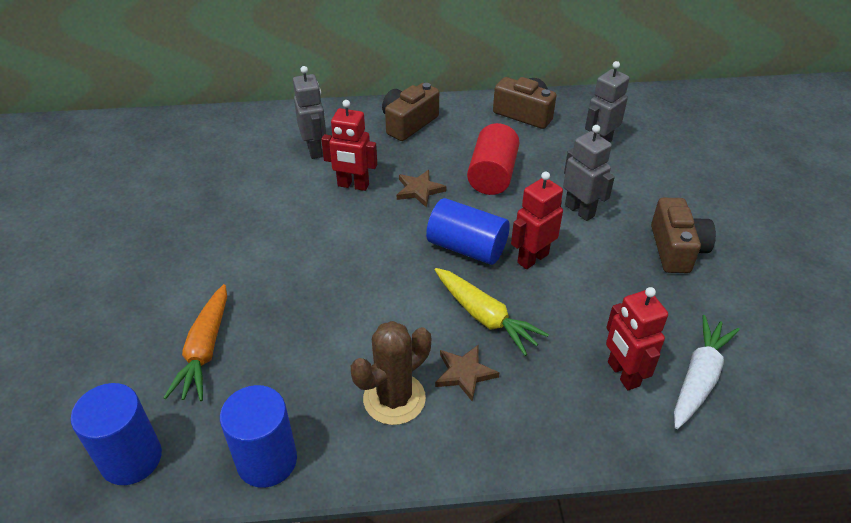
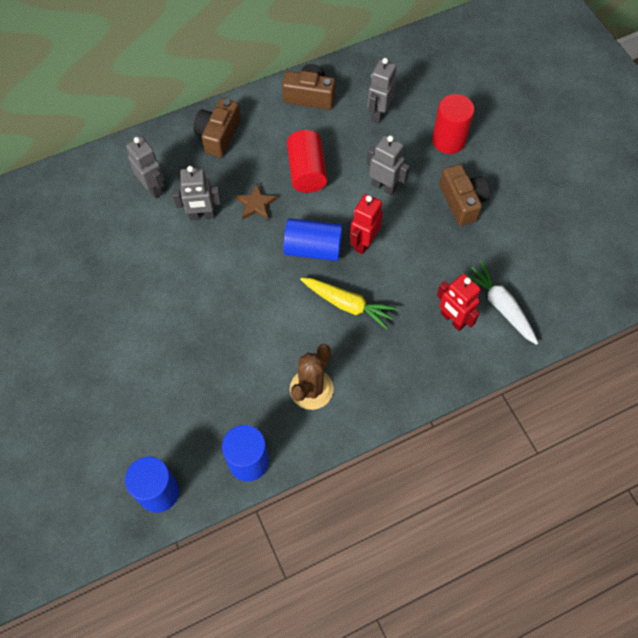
camera: 20 degrees left, 20 degrees up
orange carrot [163,284,227,401] -> none
red robot [321,100,377,191] -> grey robot [172,166,221,220]
brown star [435,344,499,402] -> none
white carrot [674,315,740,429] -> white carrot turned 45 degrees counterclockwise [462,261,538,345]
none -> red cylinder [432,94,474,154]

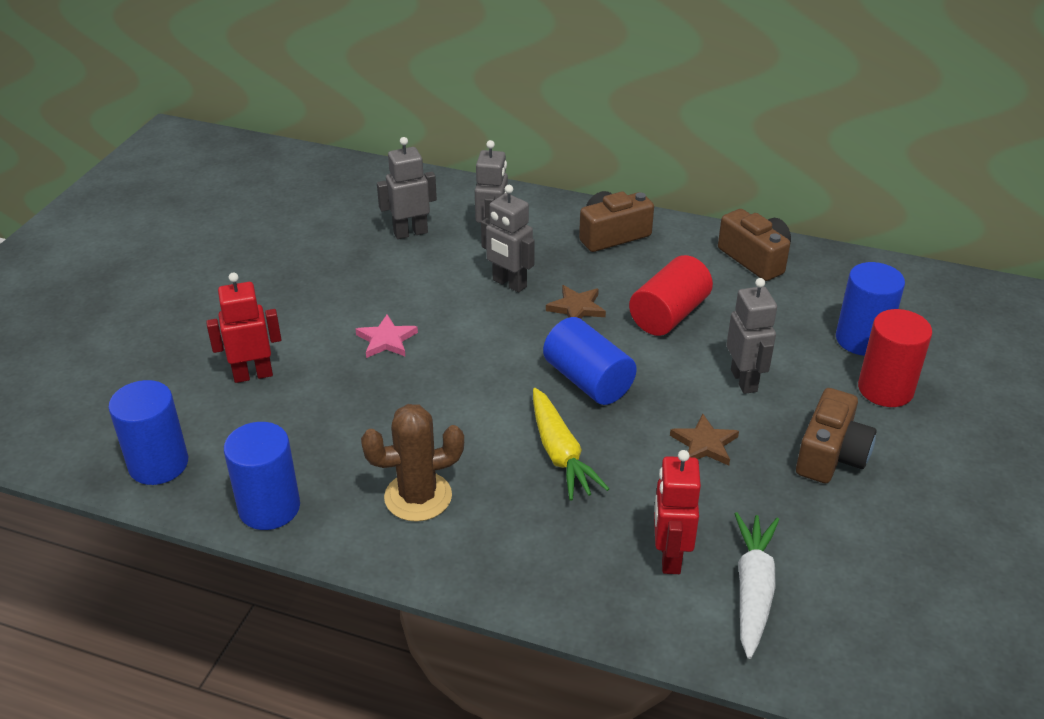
camera: 45 degrees right, 25 degrees down
red robot [350,194,383,254] -> red robot moved to [206,273,281,383]
grey robot [367,58,397,123] -> grey robot moved to [377,137,437,239]
none -> pink star [355,314,418,358]
none -> brown star [670,414,739,466]
none -> blue cylinder [836,262,905,356]

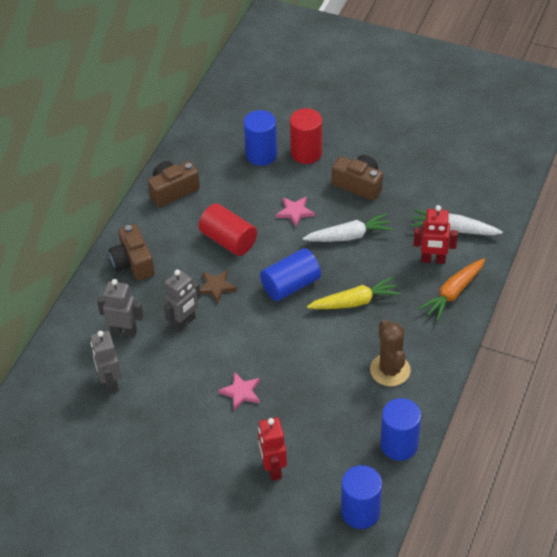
camera: 85 degrees left, 10 degrees up
brown star [670,414,739,466] -> white carrot [302,213,394,242]
grey robot [726,278,777,394] -> pink star [276,196,315,227]
none -> orange carrot [418,258,485,321]

